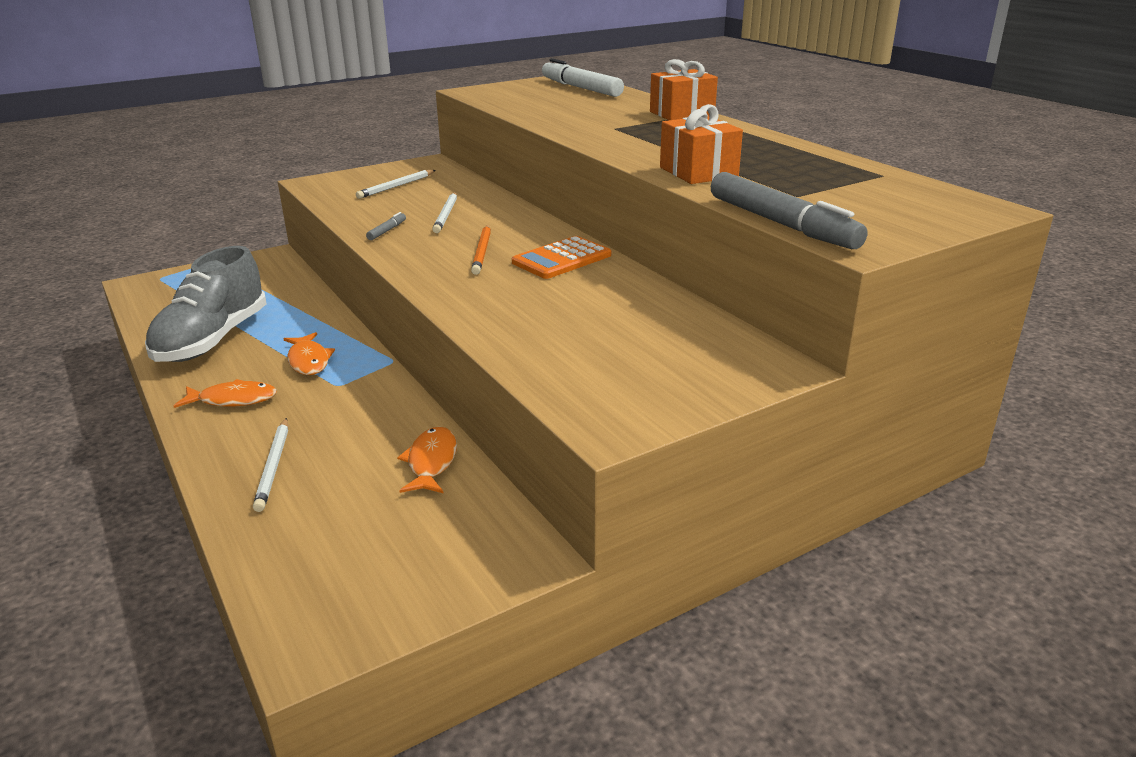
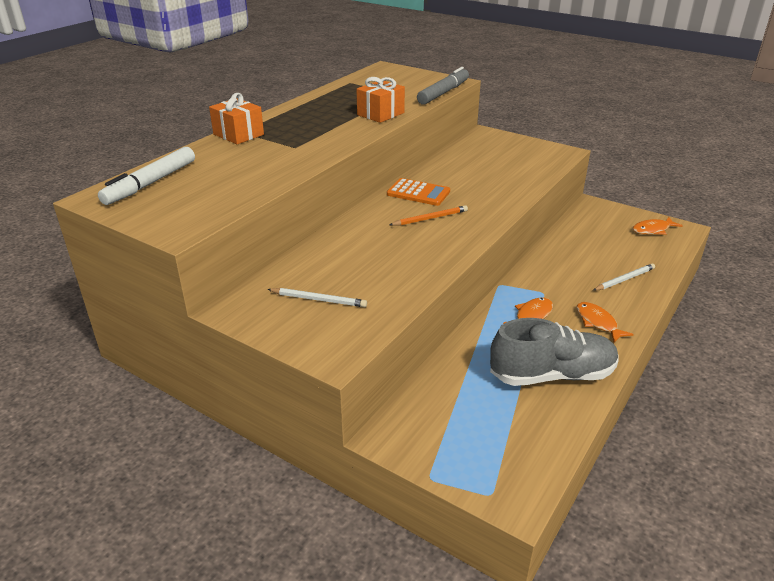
camera: 115 degrees left, 5 degrees up
grey marker [366,212,406,240] -> none
orange fish [397,427,457,493] -> orange fish moved to [633,217,683,235]
white pencil [432,192,457,233] -> none

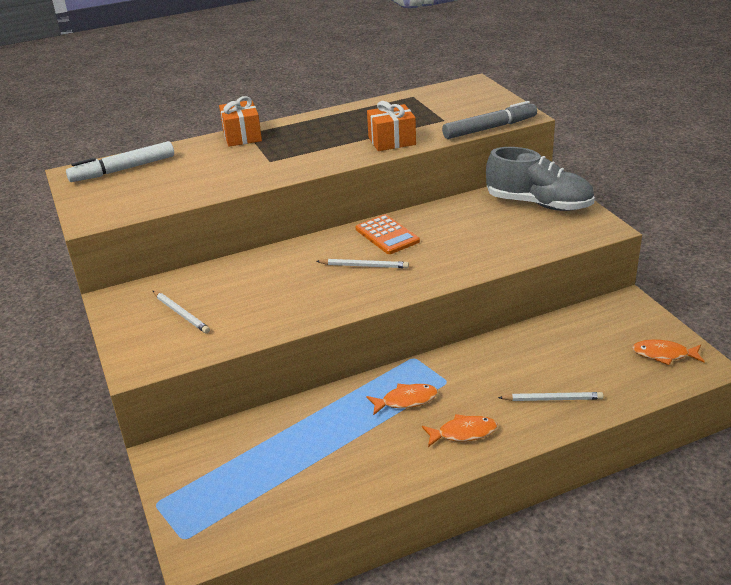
camera: 35 degrees right, 0 degrees up
orange pencil [389,205,468,226] -> white pencil [316,259,409,268]
grey shoe [490,318,618,386] -> grey shoe moved to [486,147,595,211]
orange fish [576,302,634,342] -> orange fish turned 75 degrees clockwise [422,414,497,447]

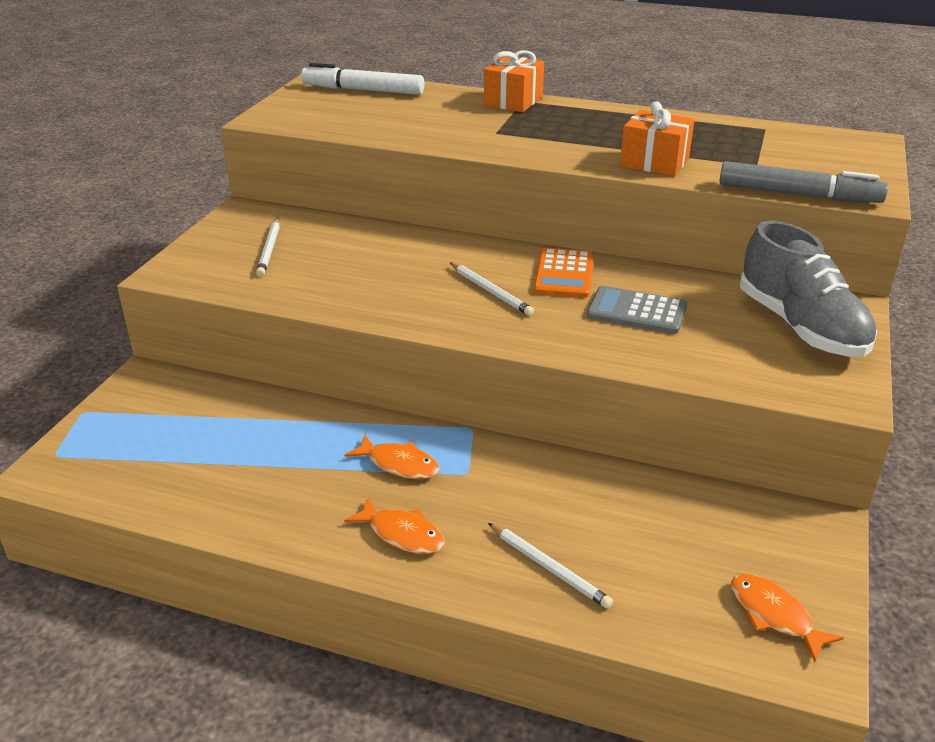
camera: 40 degrees right, 0 degrees up
none -> grey calculator [587,286,687,334]

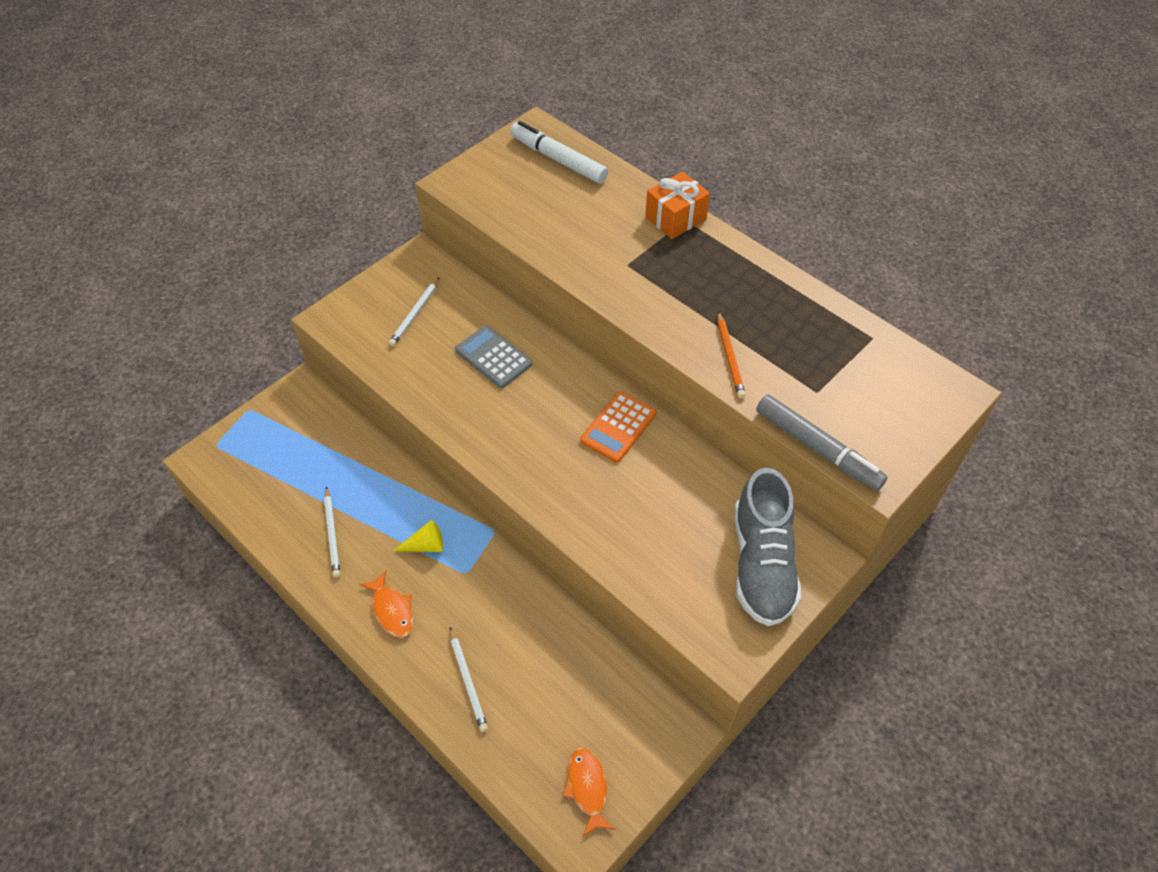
camera: 25 degrees right, 20 degrees up
orange fish [345,435,440,479] -> yellow cone [393,520,443,552]
white pencil [450,262,534,316] -> white pencil moved to [324,486,340,578]
grey calculator [587,286,687,334] -> grey calculator moved to [455,325,532,388]
orange gift [620,102,694,176] -> orange pencil [718,311,746,398]

